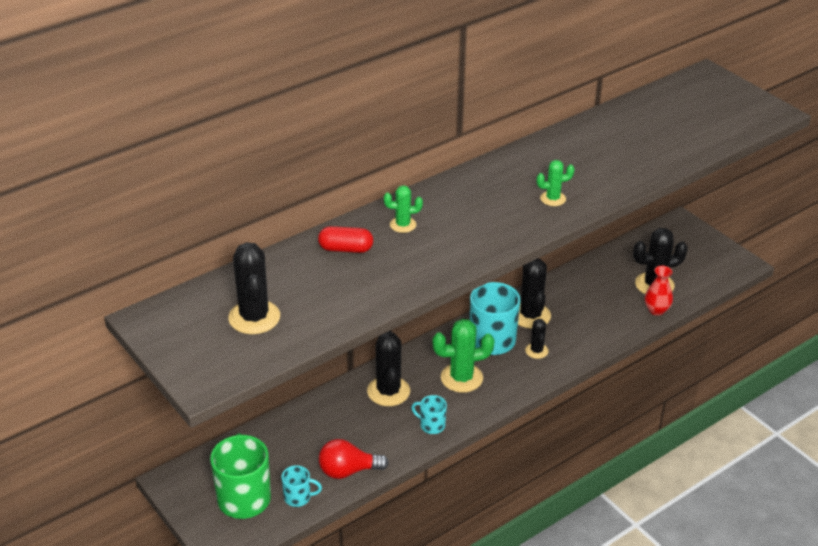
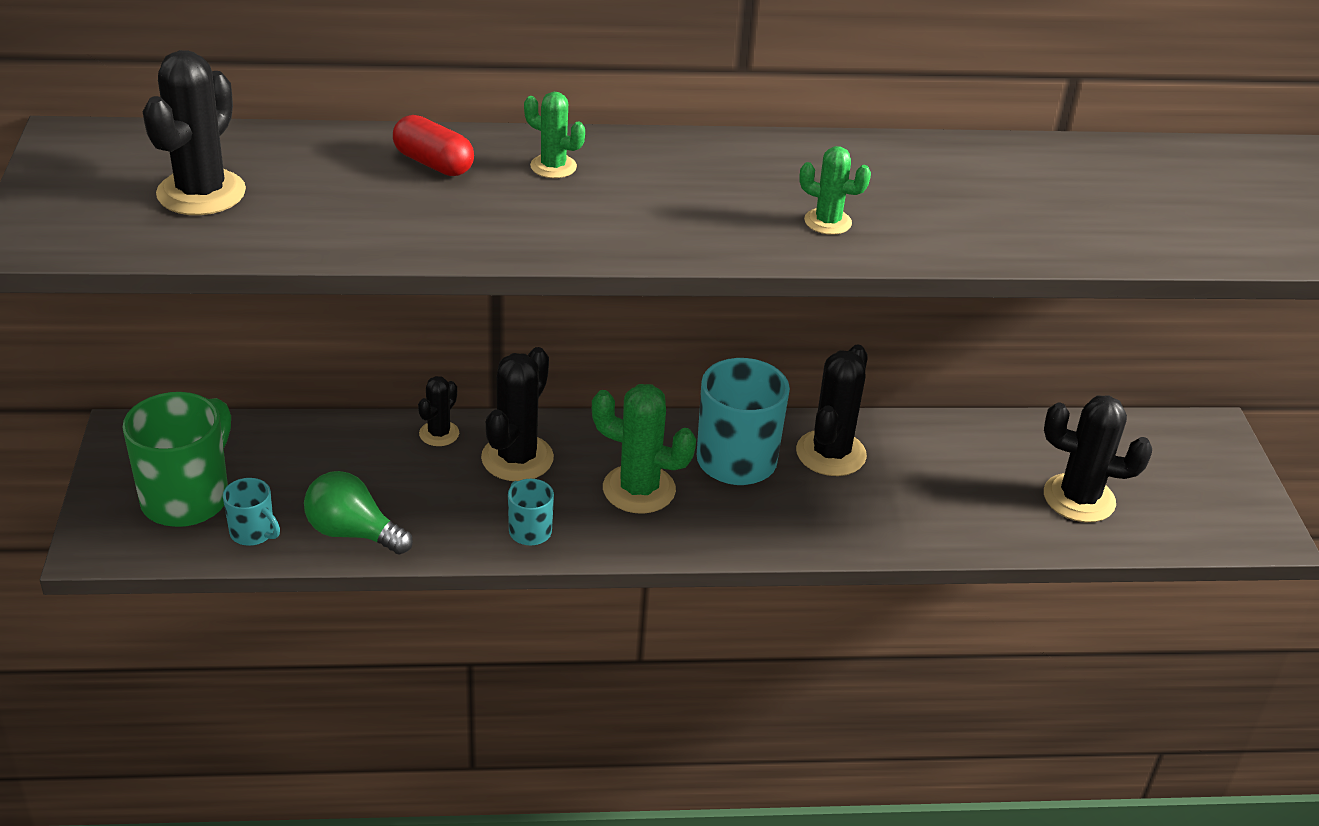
camera: 30 degrees right, 0 degrees up
red light bulb [319,439,389,479] -> green light bulb [304,471,413,555]
black cactus [525,319,549,359] -> black cactus moved to [418,376,459,446]
red vase [645,266,673,316] -> none

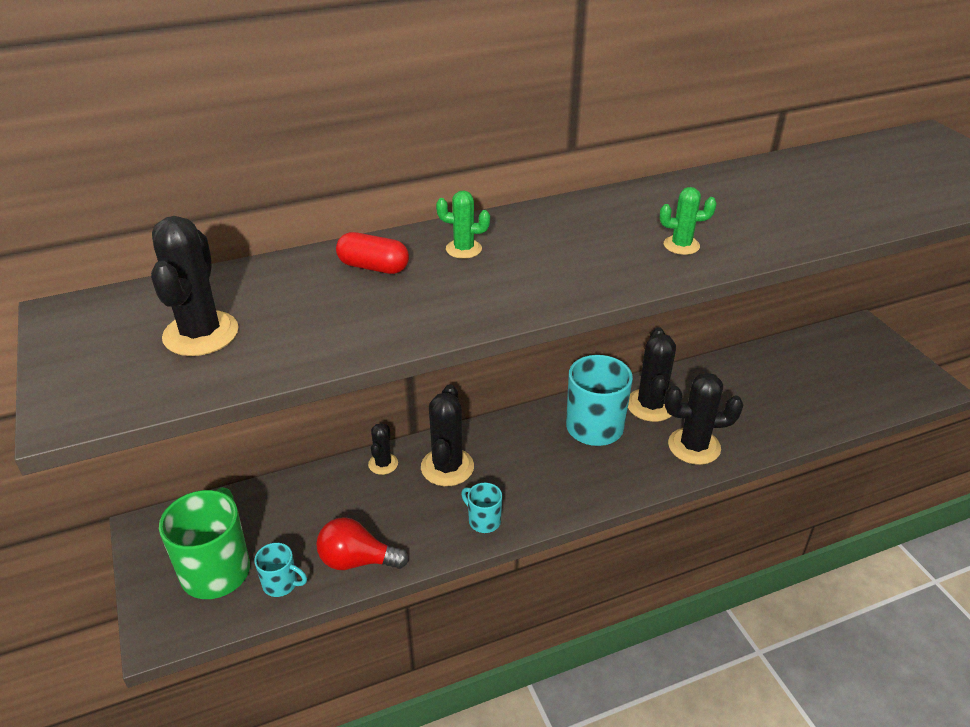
camera: 15 degrees left, 0 degrees up
green light bulb [304,471,413,555] -> red light bulb [316,517,409,570]
green cactus [592,384,696,513] -> none
black cactus [1044,395,1152,522] -> black cactus moved to [664,372,743,465]

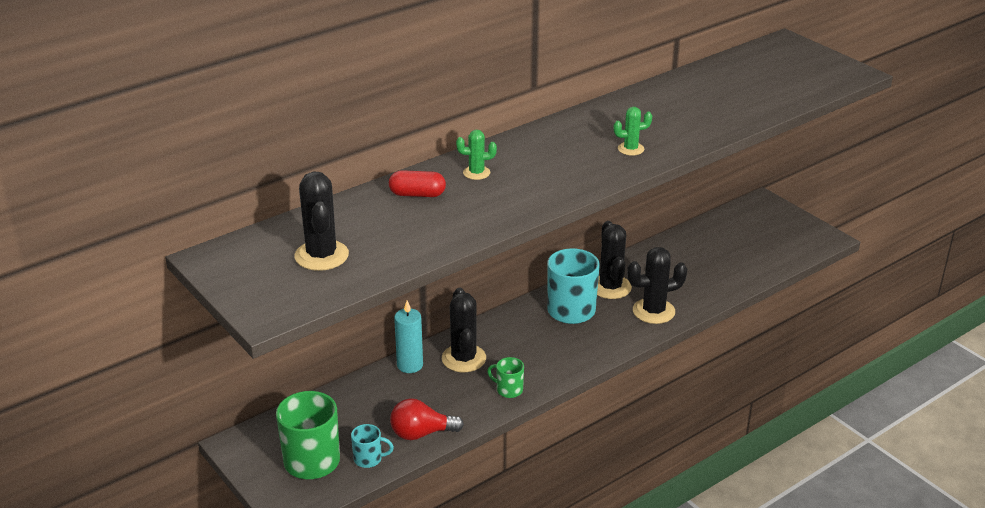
camera: 15 degrees left, 5 degrees down
black cactus [368,423,398,475] -> turquoise candle [394,301,423,373]
turquoise mug [461,483,502,533] -> green mug [487,357,524,398]

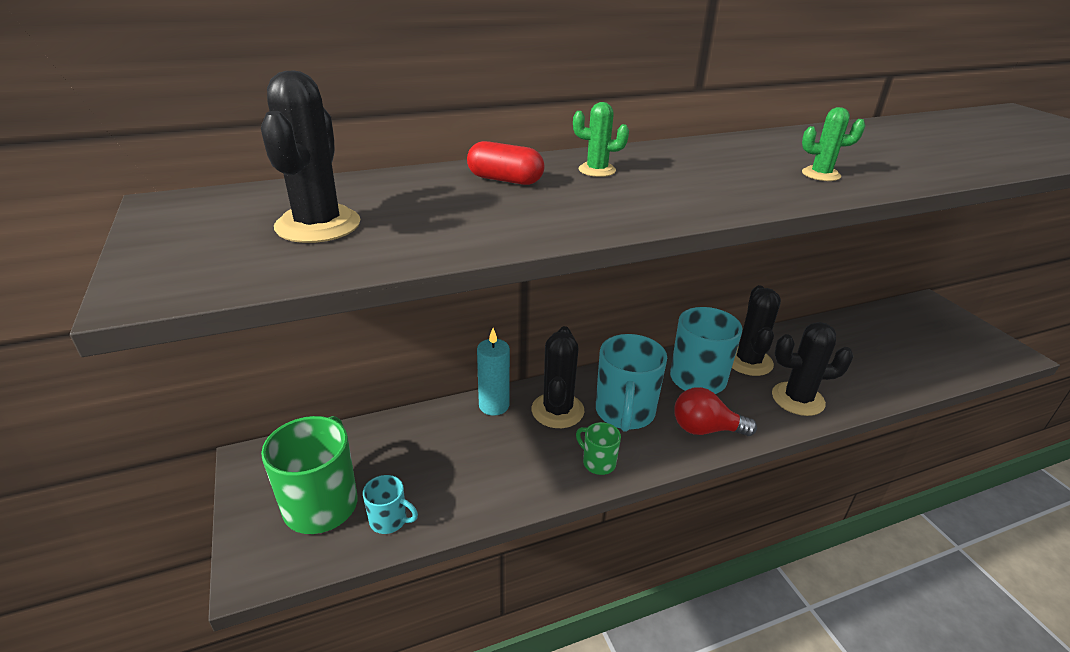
camera: 15 degrees right, 0 degrees up
red light bulb [390,398,464,440] -> red light bulb moved to [674,387,757,436]
none -> turquoise mug [596,334,667,432]

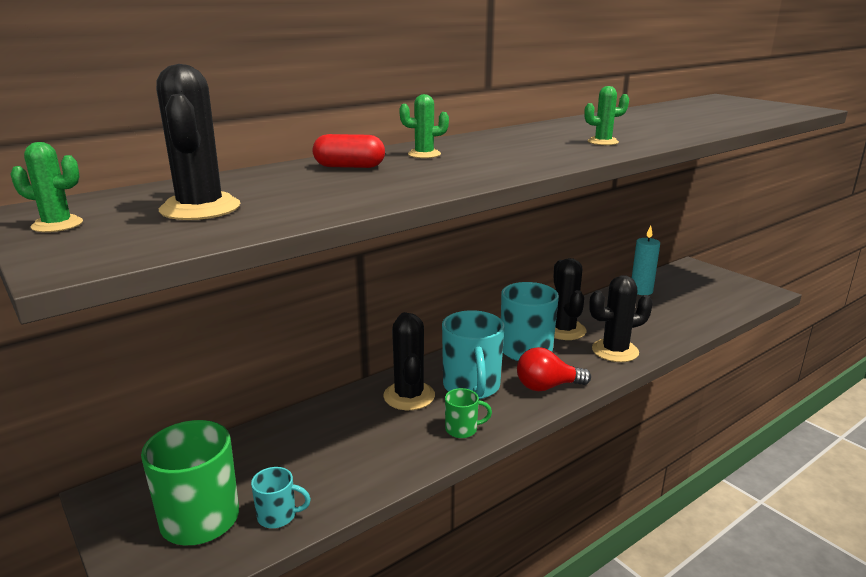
camera: 15 degrees left, 10 degrees down
turquoise candle [477,328,510,416] -> turquoise candle moved to [632,225,660,295]
green mug [576,422,621,475] -> green mug turned 150 degrees clockwise [445,388,492,438]
none -> green cactus [11,142,83,232]

